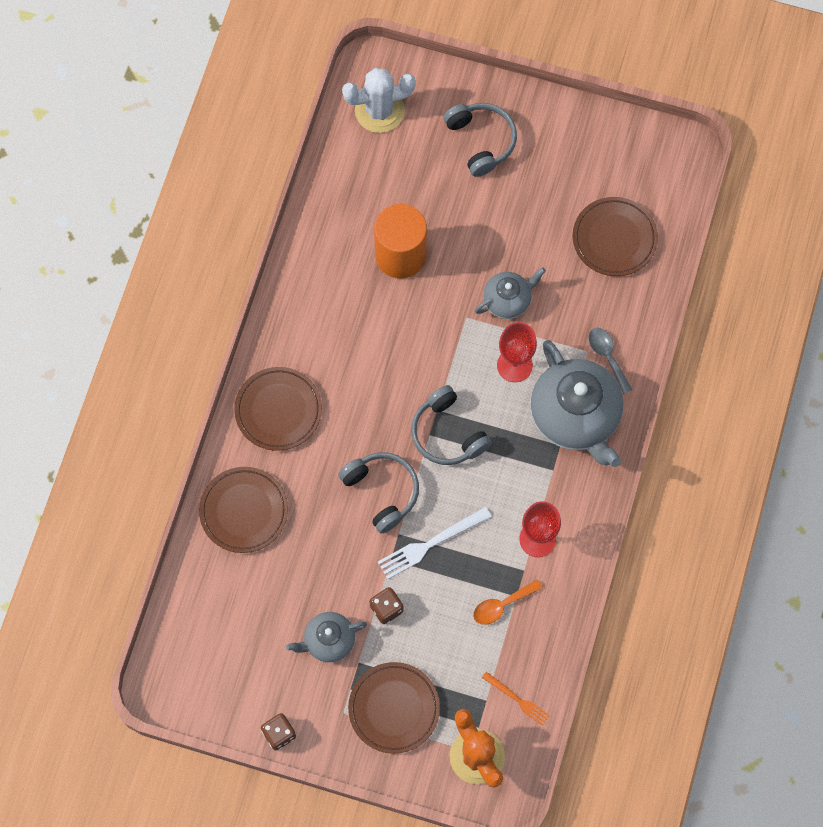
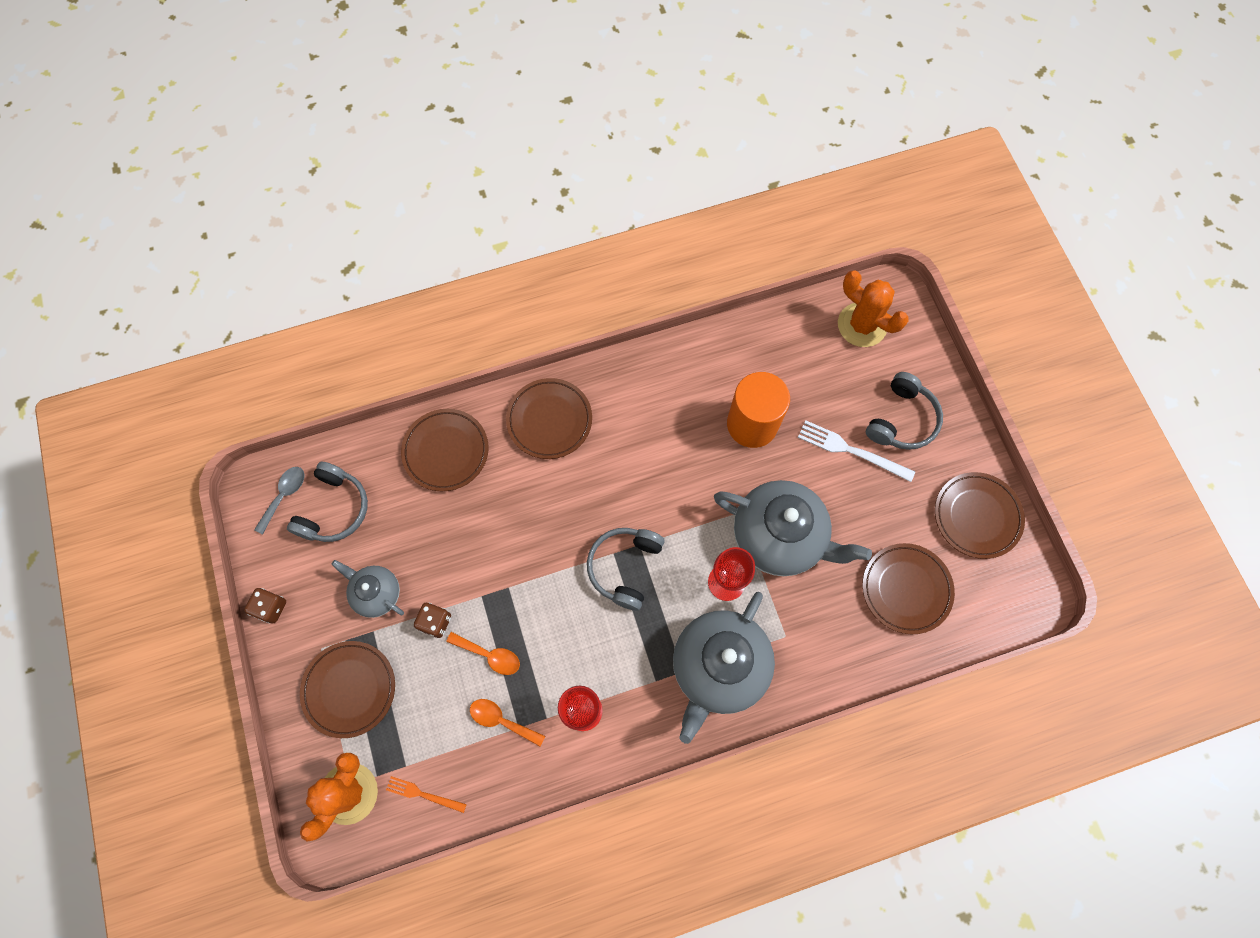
camera: 55 degrees right, 0 degrees up
grey headphones [338,452,419,534] -> grey headphones moved to [287,462,368,542]
white cactus [342,68,416,133] -> orange cactus [838,270,909,347]
white fork [378,506,492,579] -> white fork moved to [798,420,915,482]
grey teapot [475,267,546,319] -> grey teapot [714,480,872,576], size x1.87
orange fork [482,671,550,726] -> orange fork turned 105 degrees clockwise [386,776,467,813]
grey spoon [588,328,632,394] -> grey spoon moved to [254,467,304,535]
none -> orange spoon [446,632,520,675]
none -> brown plate [935,472,1025,559]

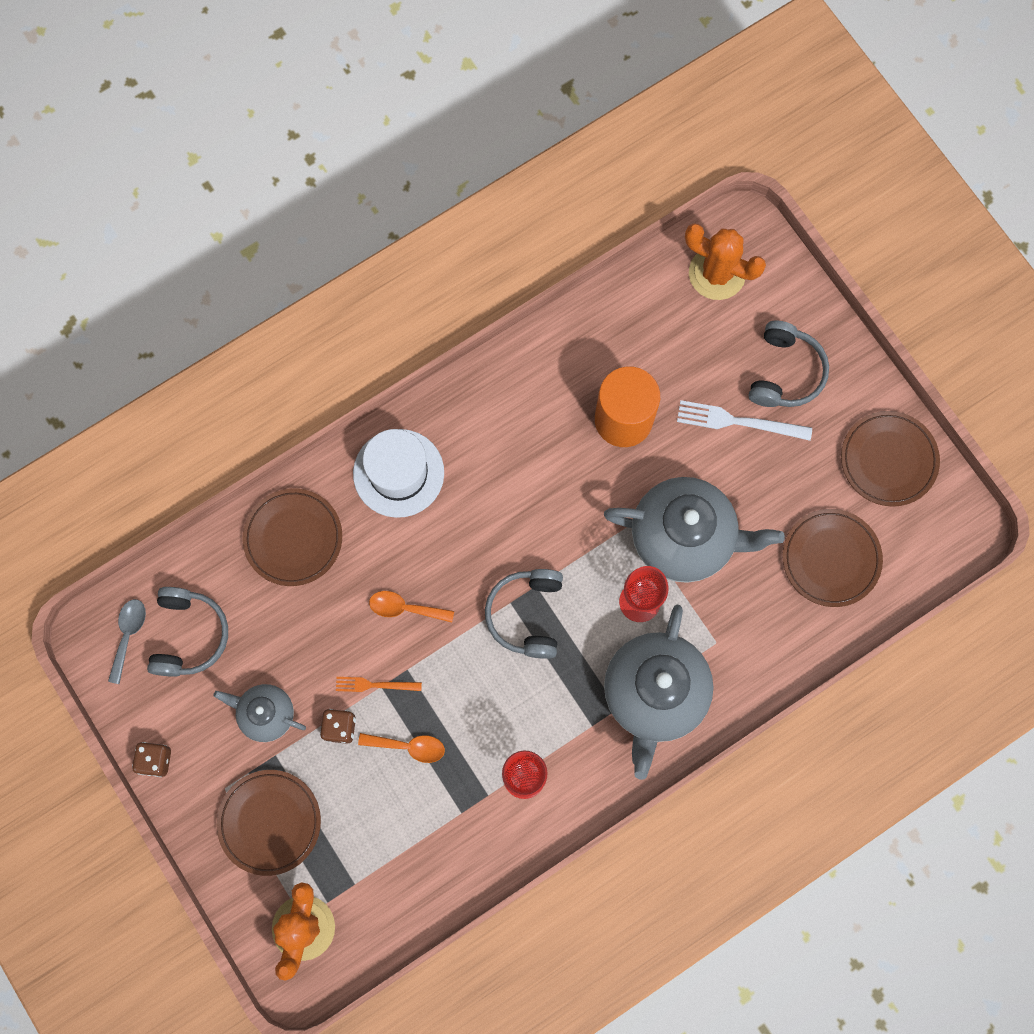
camera: 15 degrees left, 5 degrees up
orange fork [386,776,467,813] -> orange fork moved to [336,677,422,692]
orange spoon [470,699,545,747] -> orange spoon moved to [369,591,454,622]
brown plate [506,378,592,459] -> white hat [353,429,444,518]

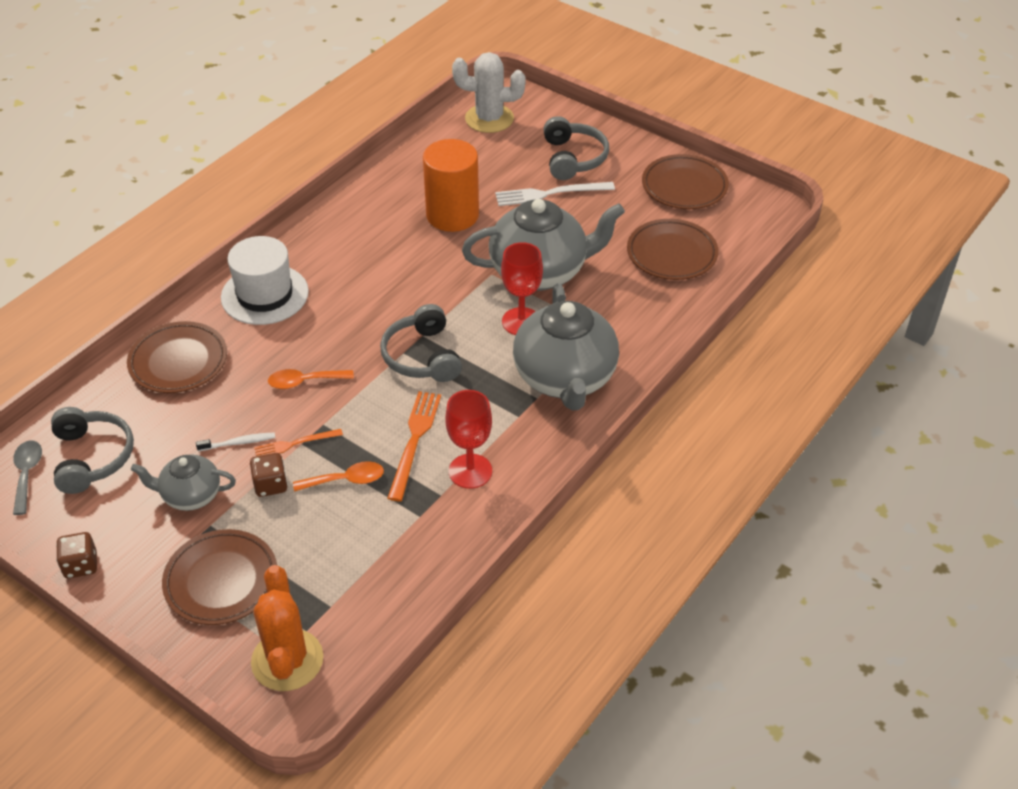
camera: 20 degrees left, 30 degrees down
orange cactus [685,223,766,300] -> white cactus [452,52,526,133]
none -> white toothbrush [196,432,275,451]
none -> orange fork [387,391,441,501]

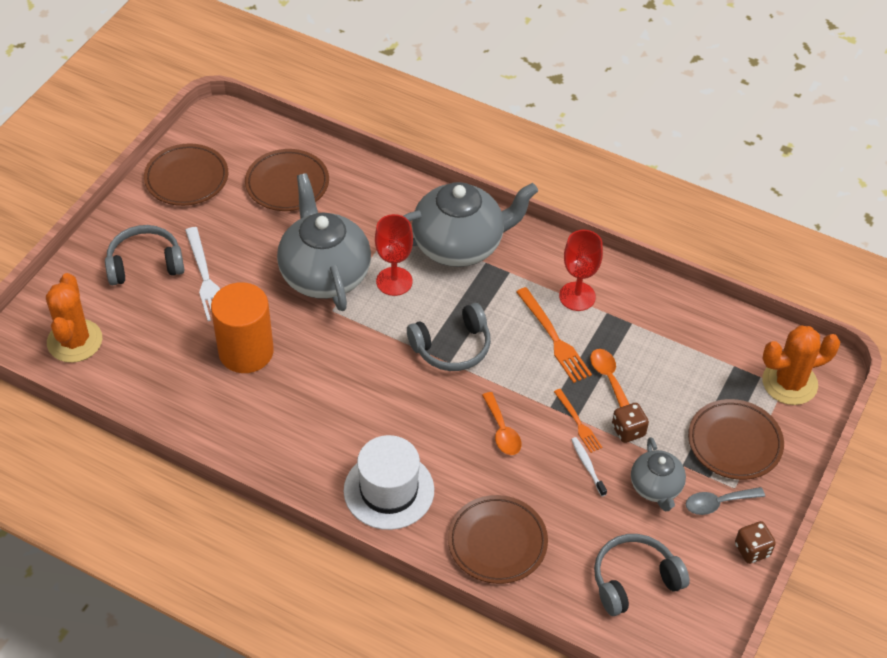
camera: 100 degrees left, 5 degrees up
grey spoon [13,440,42,515] -> grey spoon moved to [686,487,765,515]
orange fork [387,391,441,501] -> orange fork turned 120 degrees counterclockwise [516,287,592,383]
white cactus [452,52,526,133] -> orange cactus [46,273,102,363]

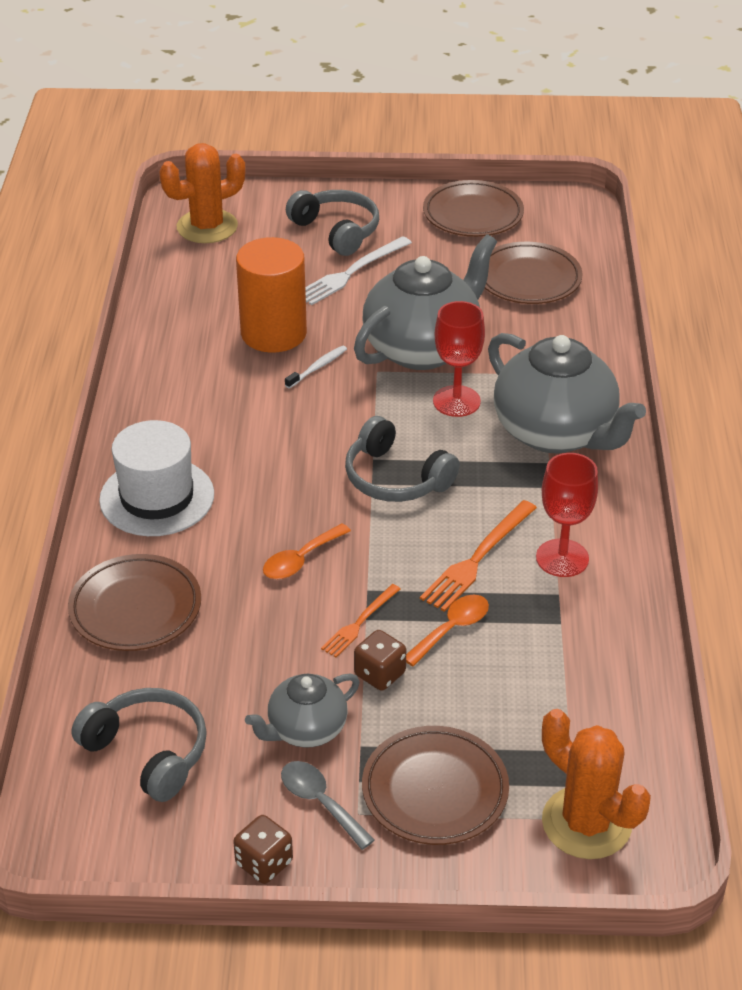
camera: 65 degrees right, 10 degrees down
white toothbrush [571,437,607,496] -> white toothbrush moved to [285,346,347,389]

